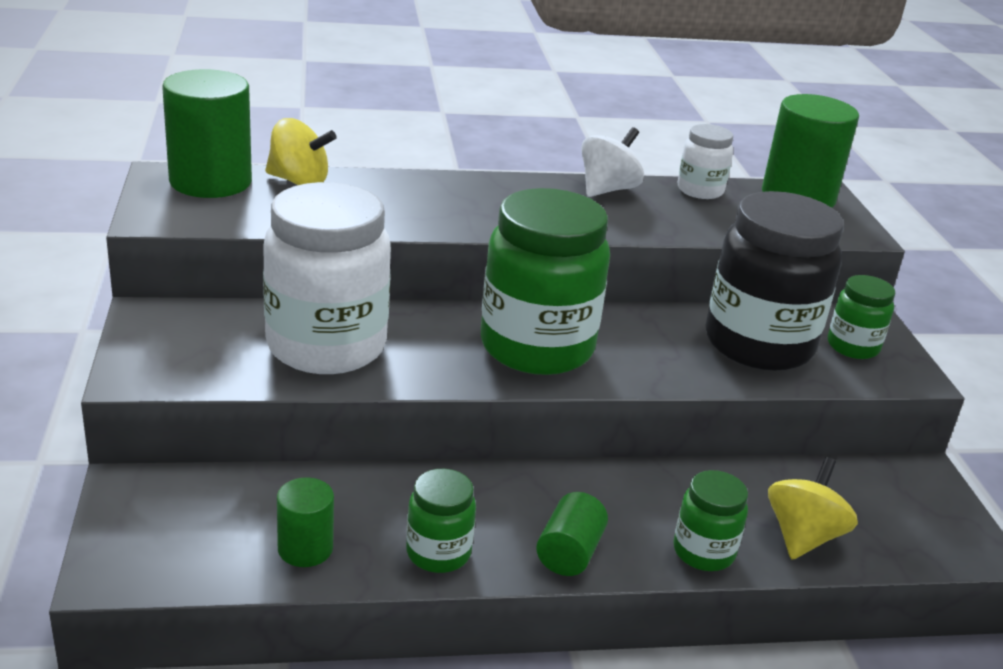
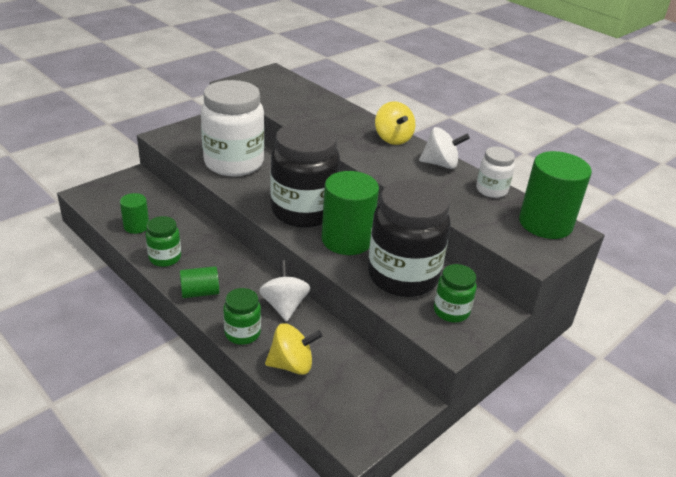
camera: 55 degrees right, 5 degrees up
green cylinder [162,69,252,198] -> green cylinder moved to [322,171,379,255]
yellow spinning top [265,118,337,185] -> yellow spinning top moved to [375,101,415,145]
green jar [481,188,610,375] -> black jar [270,122,340,228]
none -> white spinning top [259,260,310,321]

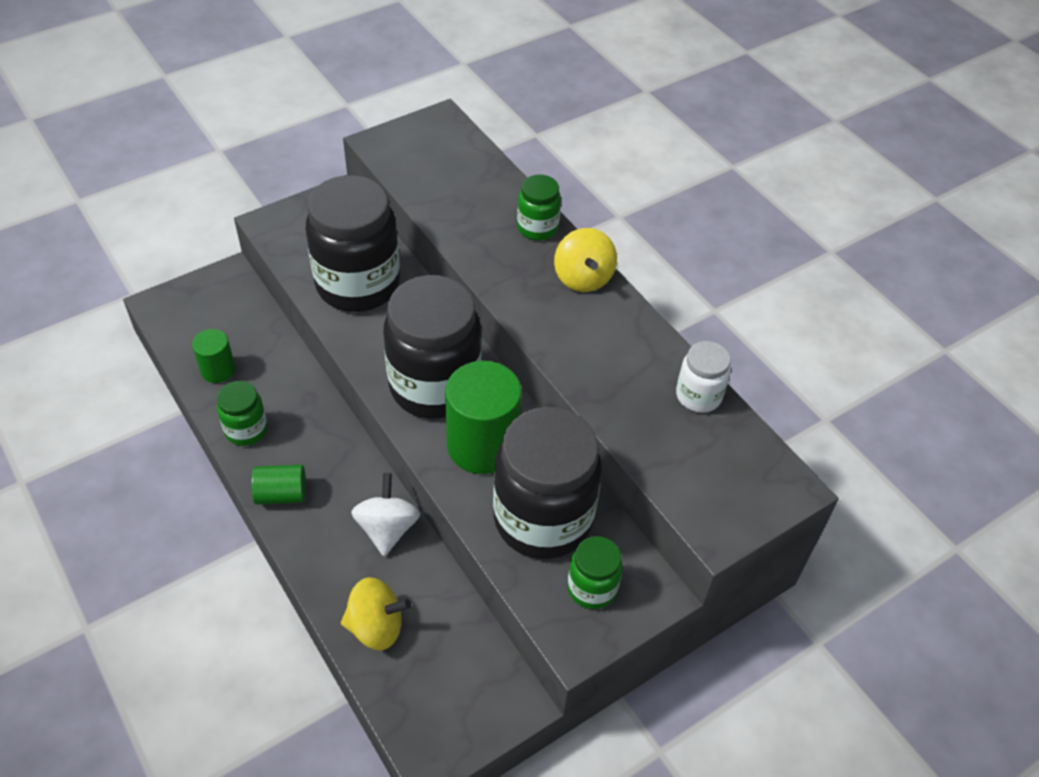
camera: 10 degrees right, 15 degrees up
white jar [201,80,264,176] -> black jar [306,175,400,312]
green jar [223,288,261,345] -> green jar moved to [517,175,561,240]
white spinning top [419,127,470,169] -> none
green cylinder [519,151,592,239] -> none

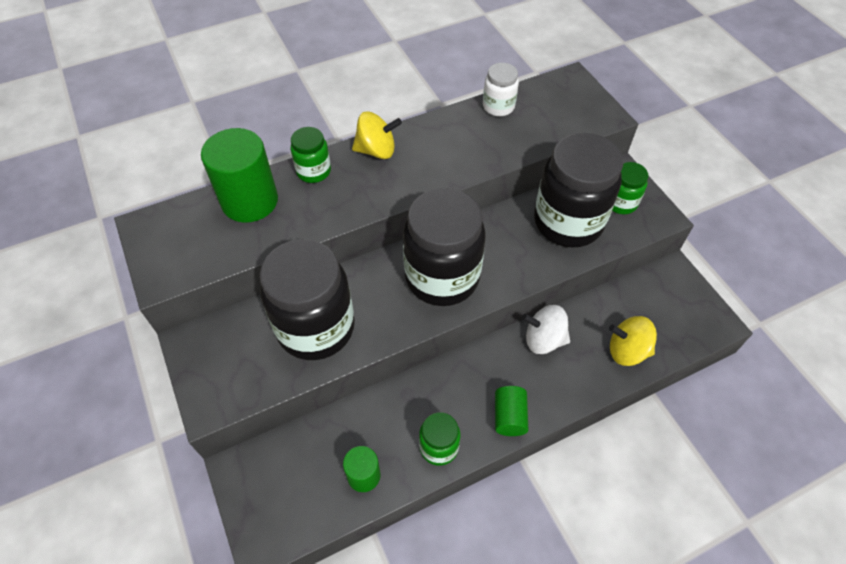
camera: 80 degrees left, 5 degrees up
yellow spinning top [341,577,411,650] -> yellow spinning top turned 90 degrees counterclockwise [609,316,657,366]
green cylinder [445,361,522,474] -> green cylinder moved to [201,128,278,223]

